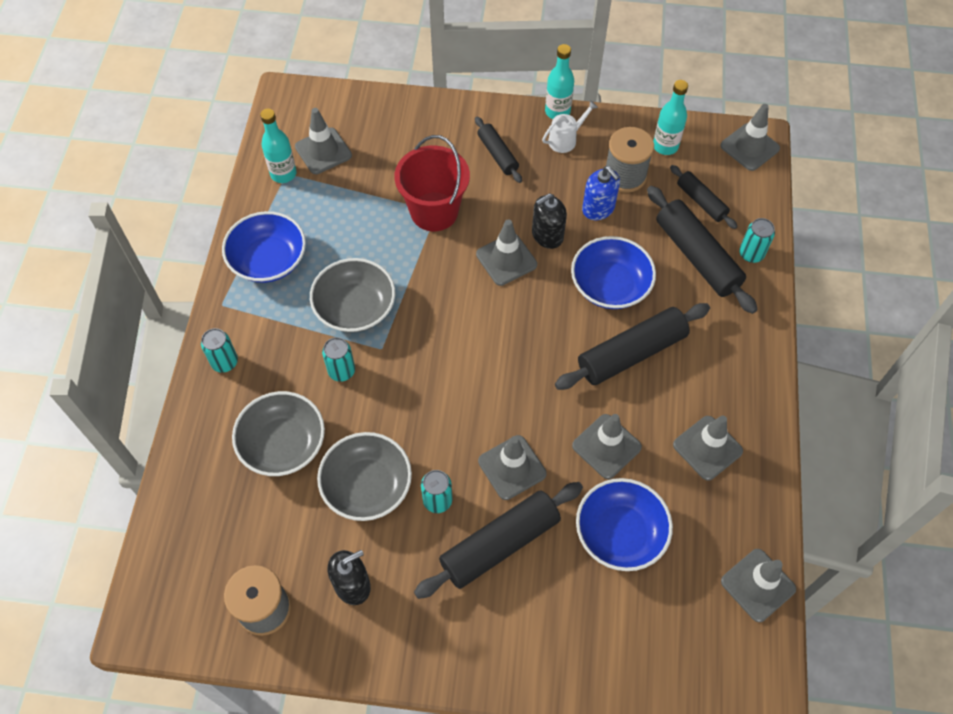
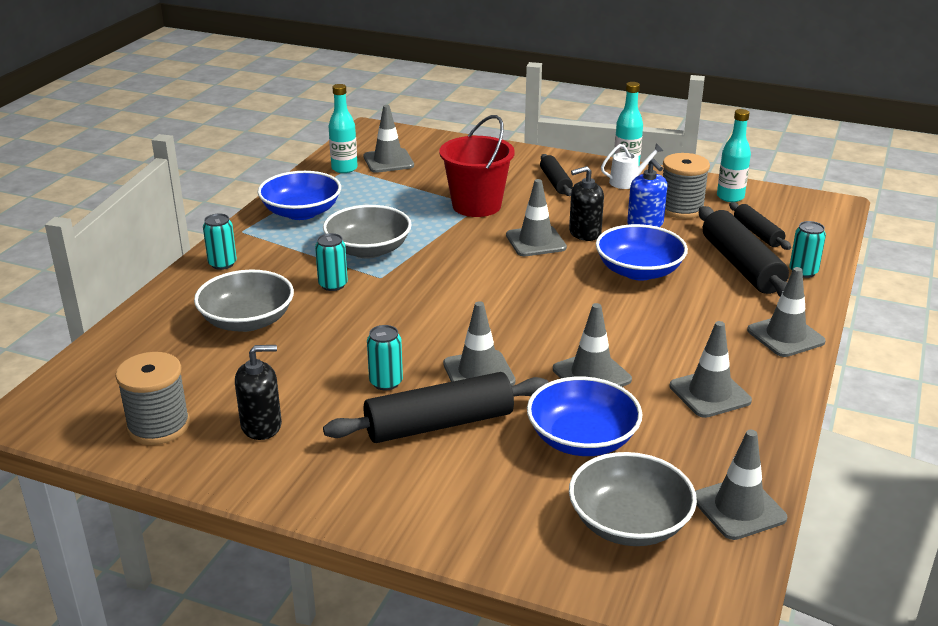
camera: 15 degrees right, 30 degrees down
grey bowl [317,432,412,521] -> grey bowl moved to [569,452,697,546]
black rolling pin [555,303,710,390] -> none
grey traffic cone [720,104,780,171] -> grey traffic cone moved to [747,267,826,357]

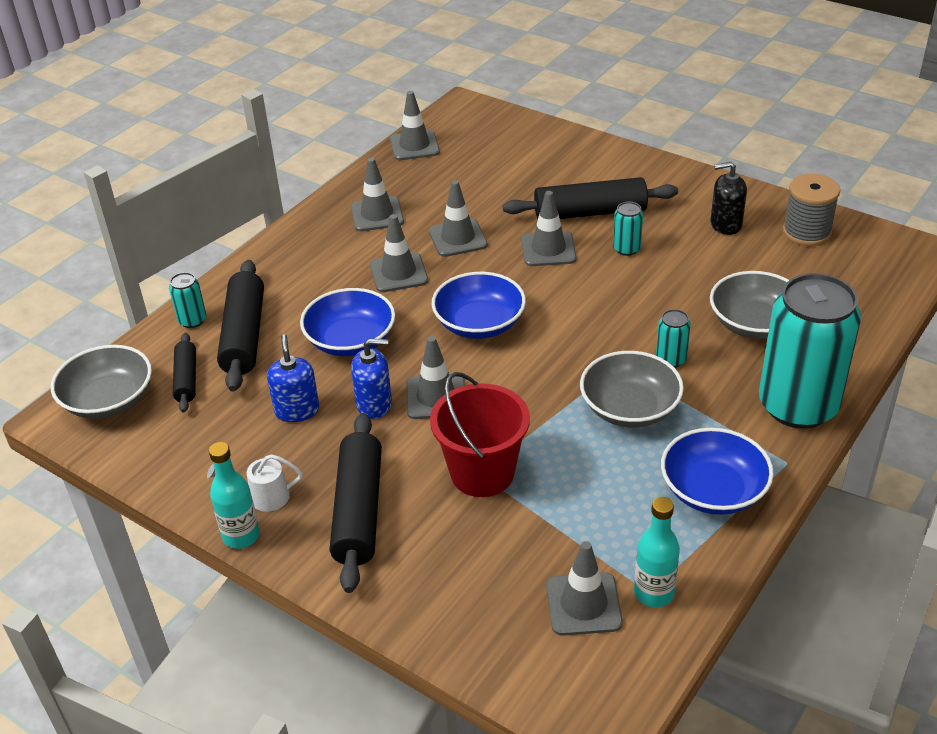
camera: 165 degrees left, 10 degrees up
turquoise can [203,214,237,270] -> turquoise can [759,273,861,429], size x2.46
blue bowl [527,377,642,456] -> blue bowl moved to [432,272,526,339]
black rolling pin [540,154,573,196] -> black rolling pin [330,413,382,593], size x1.76
black soap dispenser [569,166,604,241] -> blue soap dispenser [351,339,392,419]
grey bowl [569,452,697,546] -> grey bowl moved to [51,345,152,419]
grey spool [663,153,710,219] -> none
turquoise bottle [717,109,751,202] -> none
grey traffic cone [747,267,826,357] -> grey traffic cone moved to [370,214,428,292]

